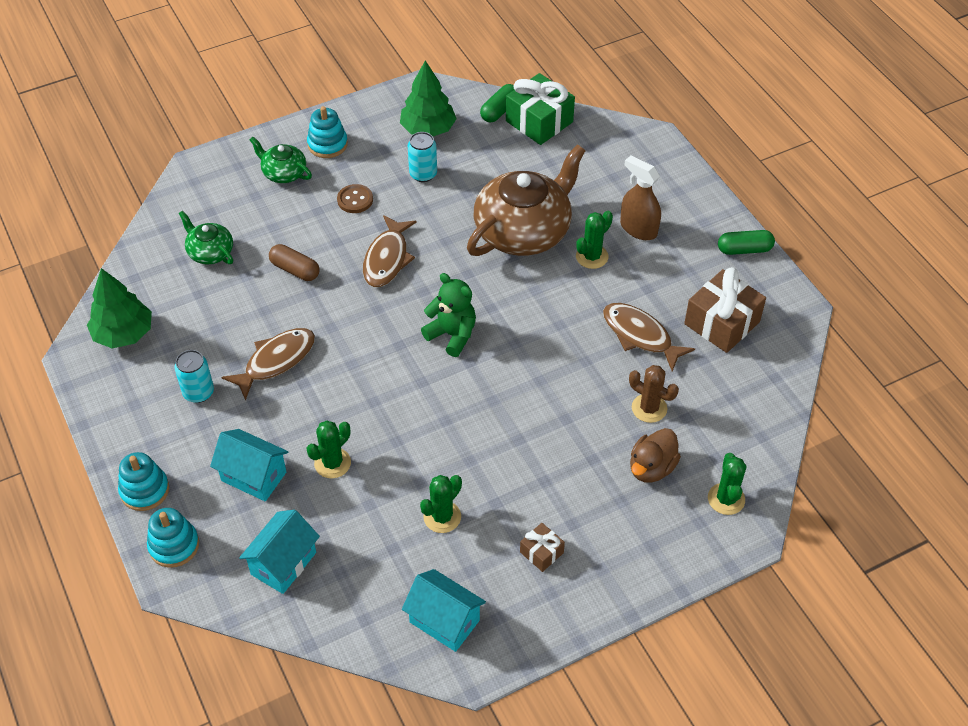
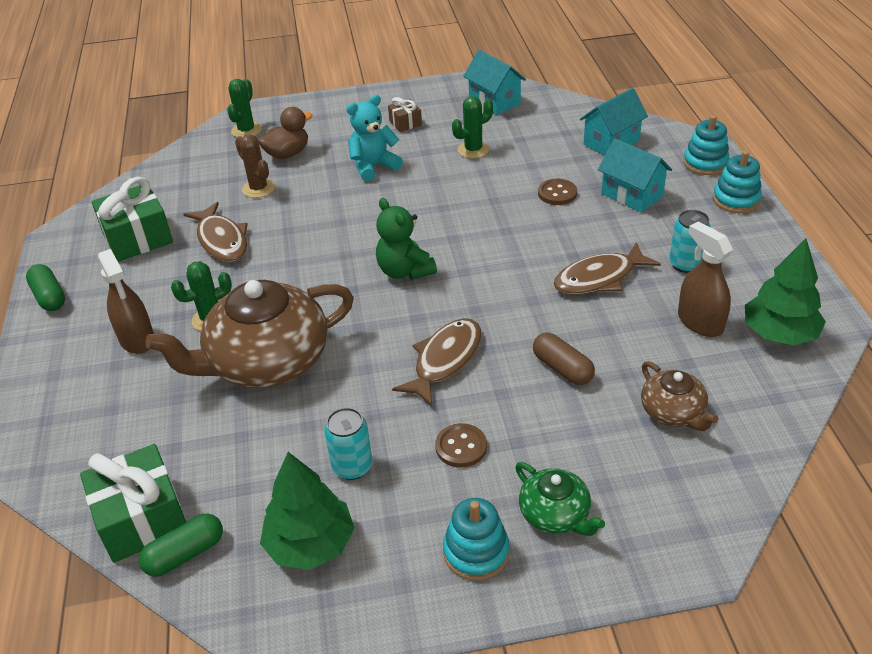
camera: 160 degrees left, 10 degrees down
green teapot [179,211,233,264] -> brown teapot [641,361,718,431]
green cactus [307,421,351,479] -> brown button [538,179,577,205]
brown gift [684,267,766,353] -> green gift [92,177,173,262]
green capsule [718,230,775,255] -> green capsule turned 45 degrees clockwise [26,264,65,311]
none -> turquoise teddy bear [346,95,403,181]
none -> brown spray bottle [678,221,733,337]

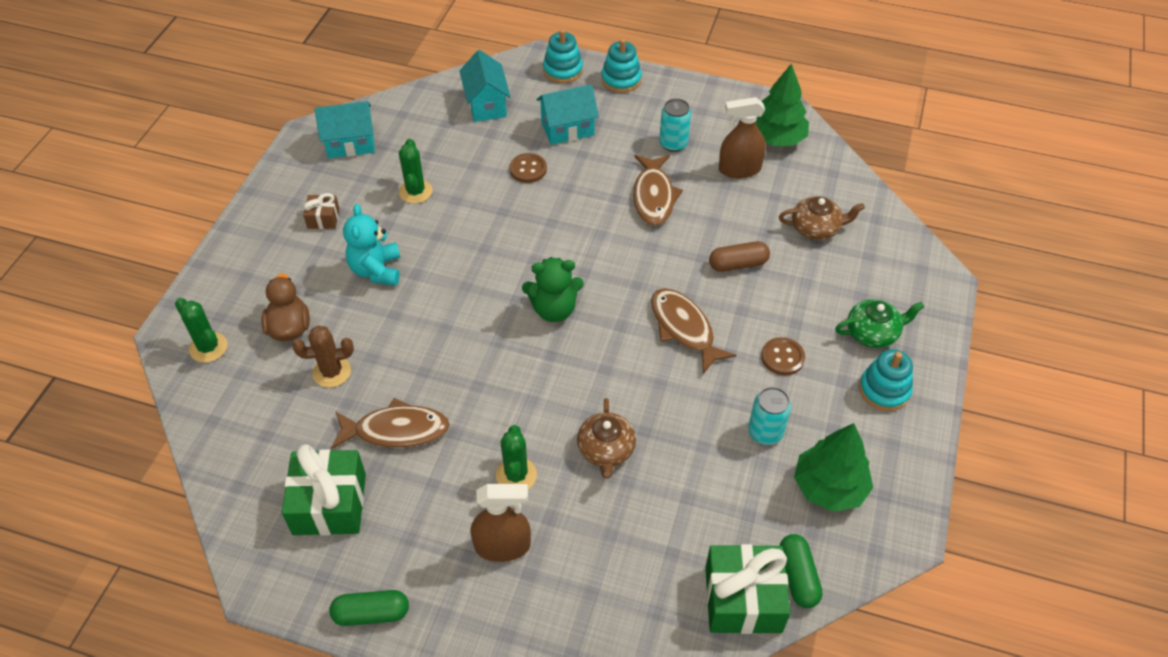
camera: 65 degrees left, 10 degrees up
brown teapot [145,280,354,388] -> brown teapot [577,398,636,478], size x0.48

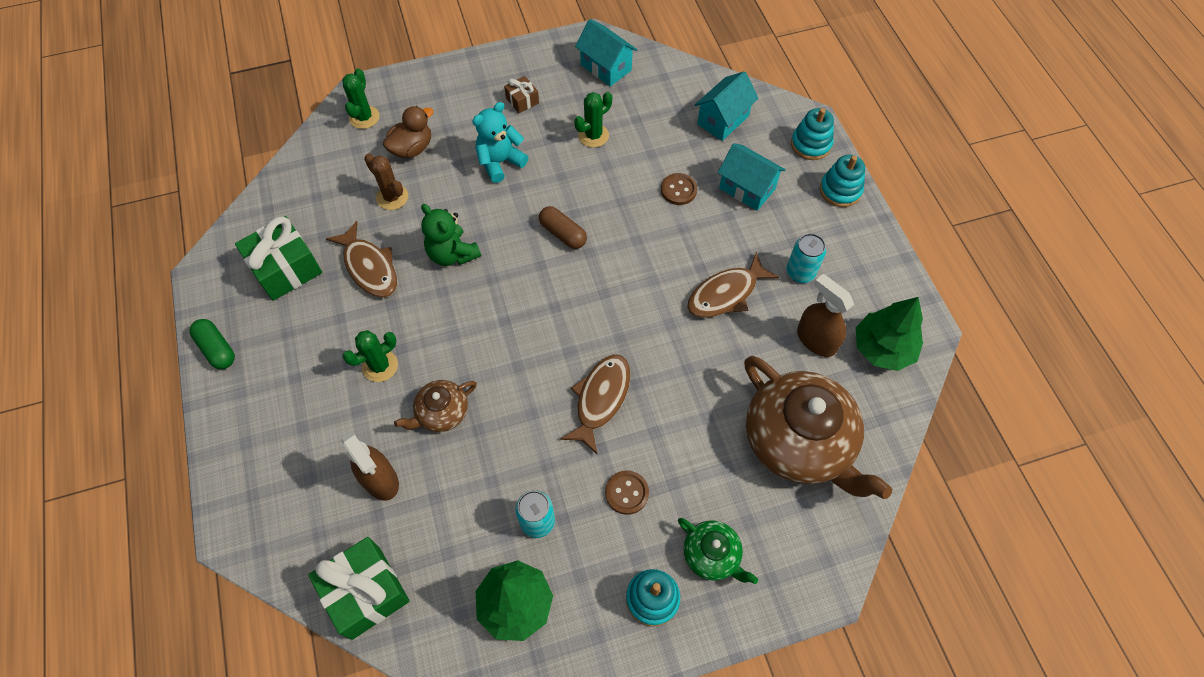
camera: 55 degrees right, 10 degrees up
brown spray bottle [471,484,531,562] -> brown spray bottle moved to [341,431,399,501]
green teddy bear [522,257,584,322] -> green teddy bear moved to [421,204,481,266]
brown capsule [709,241,770,272] -> brown capsule moved to [539,206,587,249]
brown teapot [779,196,865,240] -> brown teapot [744,356,892,499], size x2.07
green capsule [780,534,823,608] -> none

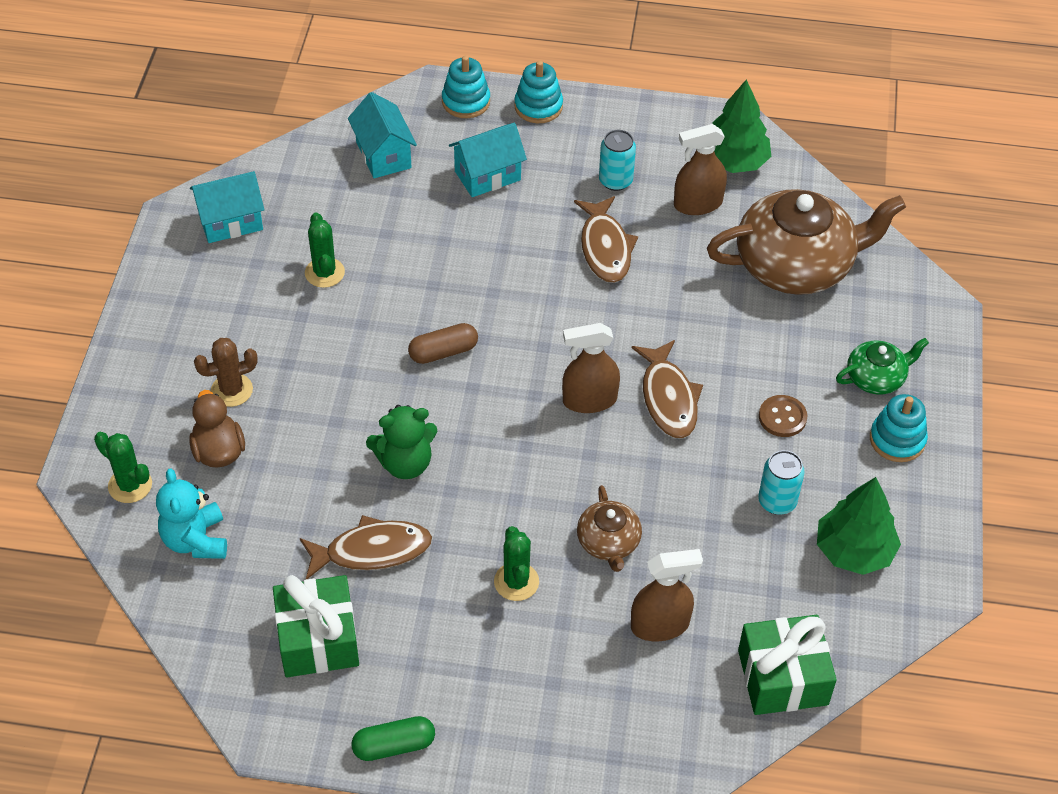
camera: 65 degrees left, 10 degrees down
brown cactus [364,153,408,210] -> brown cactus moved to [194,338,258,407]
turquoise teddy bear [472,102,528,183] -> turquoise teddy bear moved to [156,468,227,559]
brown gift [504,76,539,113] -> none
brown fish [560,354,631,454] -> brown fish turned 150 degrees counterclockwise [632,340,703,438]
brown button [661,173,697,205] -> none
none -> brown spray bottle [562,323,620,413]

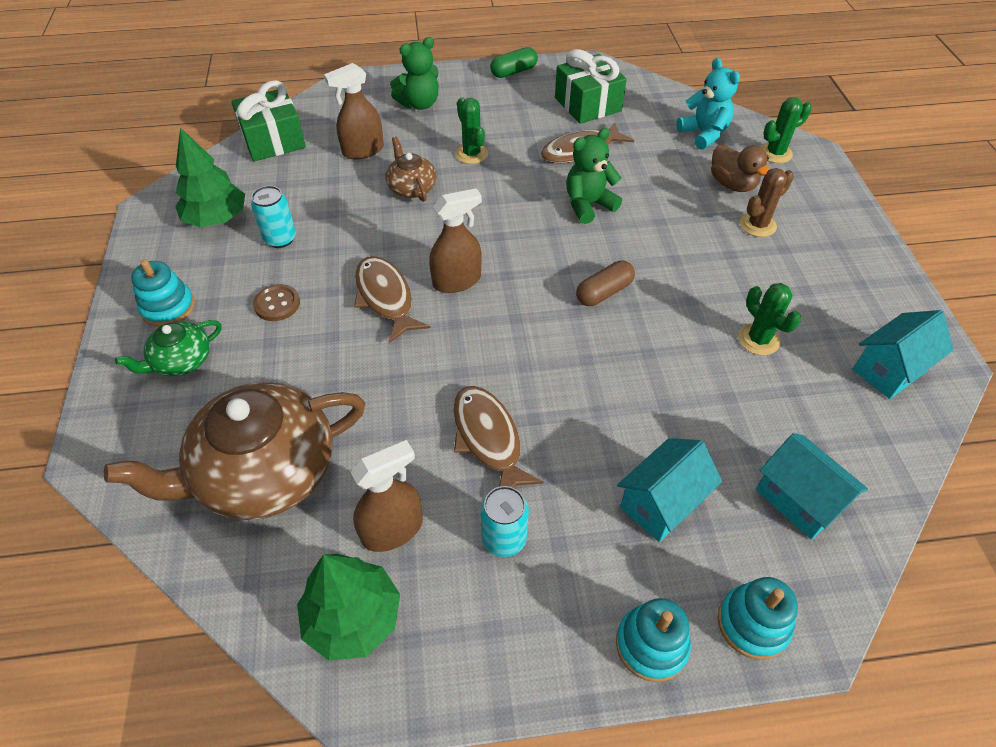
camera: 165 degrees right, 0 degrees up
green cactus [94,432,152,503] -> green cactus turned 45 degrees counterclockwise [760,97,812,163]
none -> green teddy bear [390,37,439,110]

